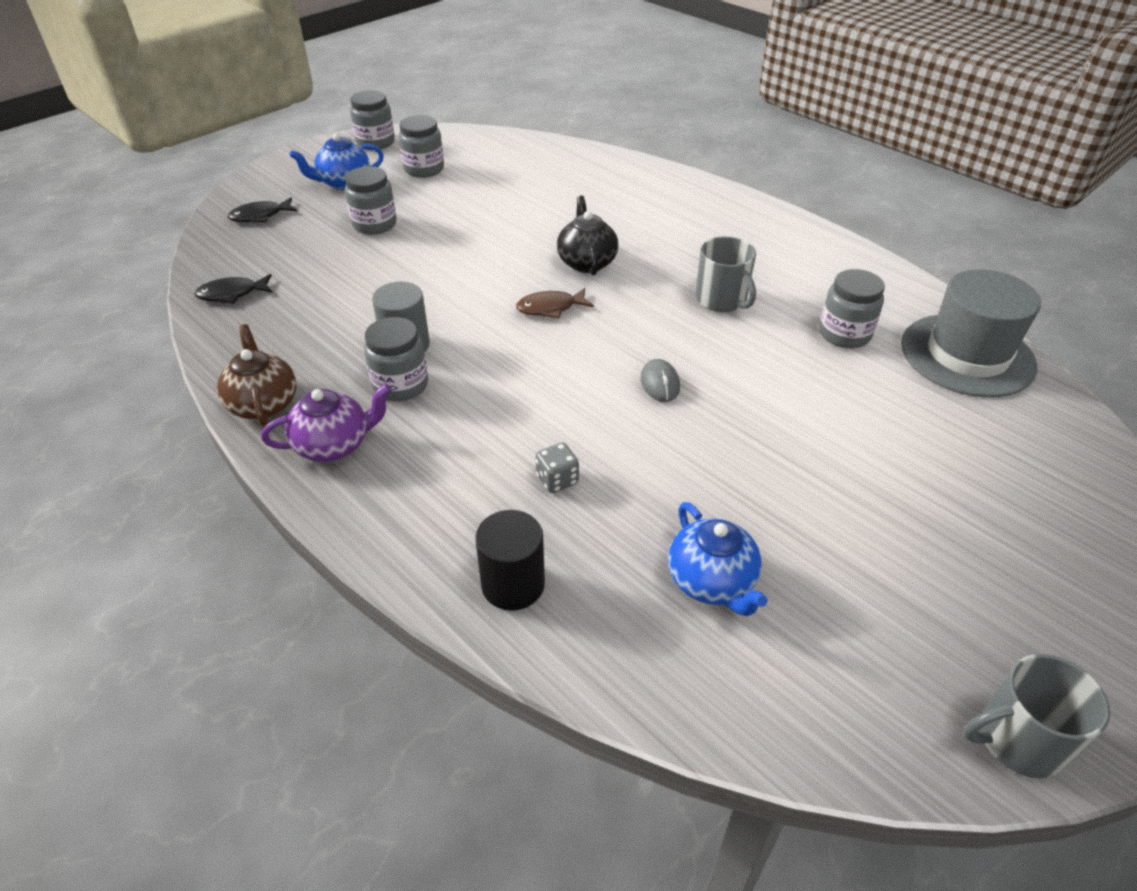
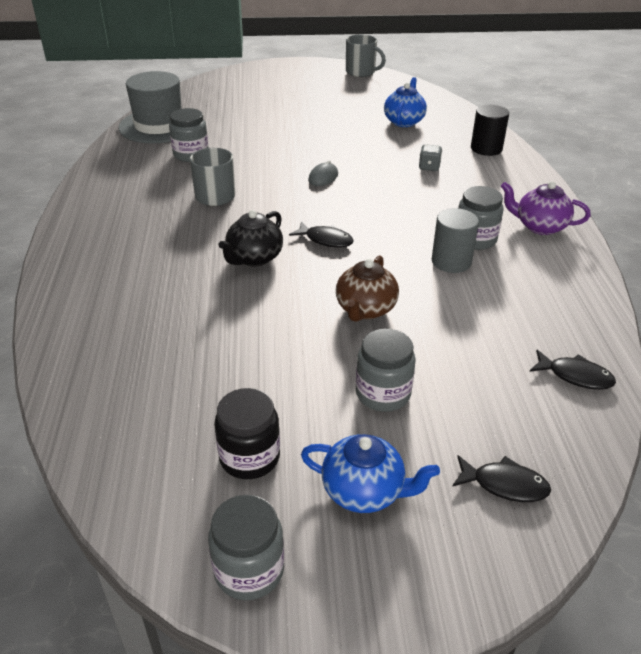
camera: 140 degrees left, 5 degrees down
brown teapot [217,324,297,427] -> brown teapot moved to [336,255,399,322]
grey jar [399,115,444,178] -> black jar [214,388,280,479]
brown fish [516,288,594,318] -> black fish [289,221,354,248]

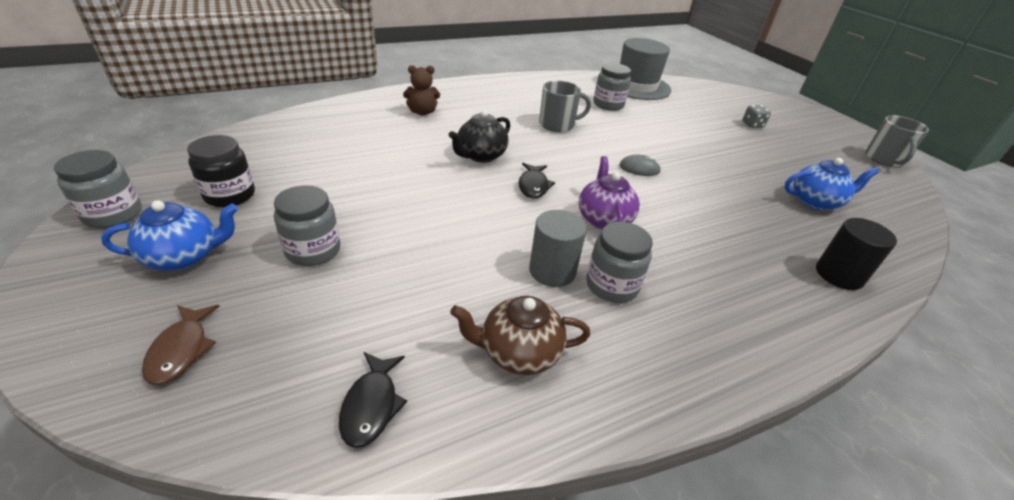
camera: 65 degrees right, 0 degrees up
black teapot [219,210,283,267] -> black teapot turned 60 degrees counterclockwise [449,110,510,163]
blue teapot [301,434,440,513] -> blue teapot turned 105 degrees counterclockwise [101,200,238,271]
brown teapot [336,255,399,322] -> brown teapot moved to [450,296,590,375]
grey dice [419,144,442,171] -> grey dice moved to [743,105,771,128]
black fish [452,455,551,502] -> brown fish [142,305,220,385]
purple teapot [501,181,591,235] -> purple teapot moved to [579,156,640,230]
none -> brown teddy bear [403,65,440,116]

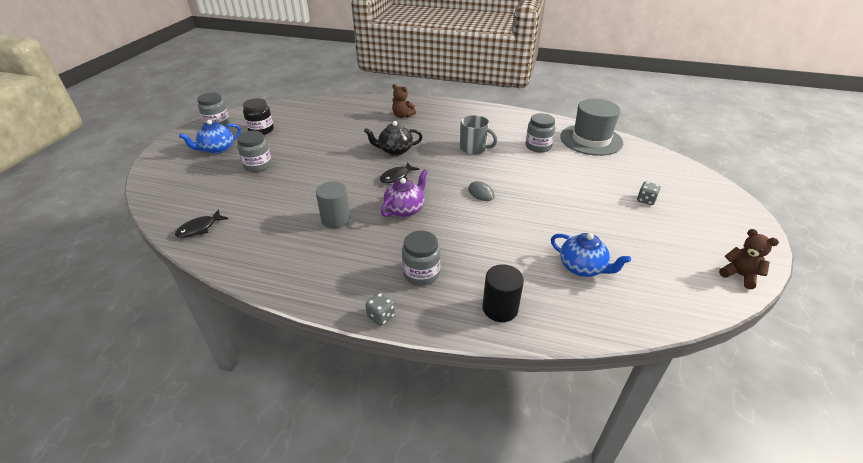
camera: 45 degrees right, 0 degrees up
blue teapot [101,200,238,271] -> blue teapot turned 120 degrees clockwise [179,120,241,154]
brown fish [142,305,220,385] -> none
brown teapot [450,296,590,375] -> none
grey jar [586,222,653,303] -> grey jar moved to [402,231,440,286]
grey mug [865,115,929,167] -> brown teddy bear [719,229,779,289]
none -> grey dice [365,292,395,326]

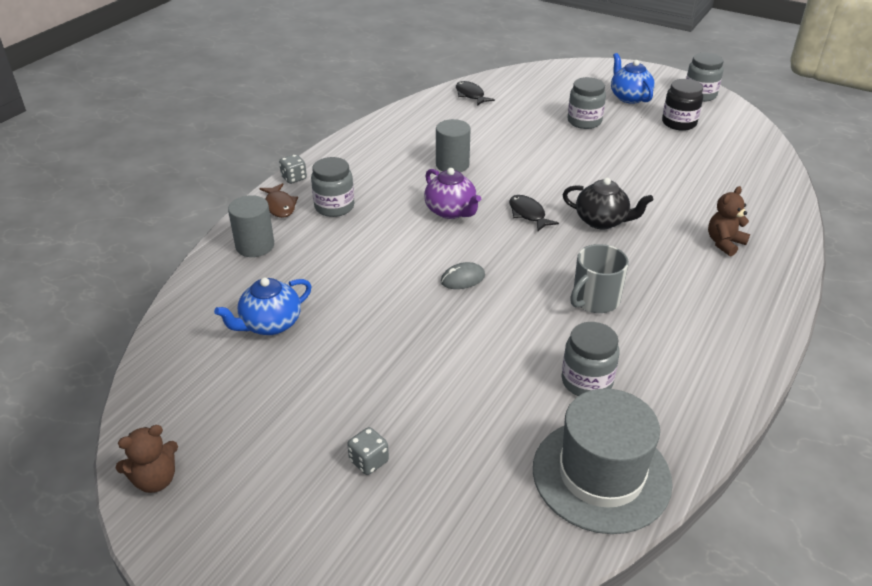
camera: 105 degrees right, 0 degrees up
black teapot [364,121,422,156] -> black teapot turned 105 degrees clockwise [563,178,653,230]
black cylinder [483,264,524,322] -> grey cylinder [228,195,274,257]
none -> brown fish [259,183,298,218]

